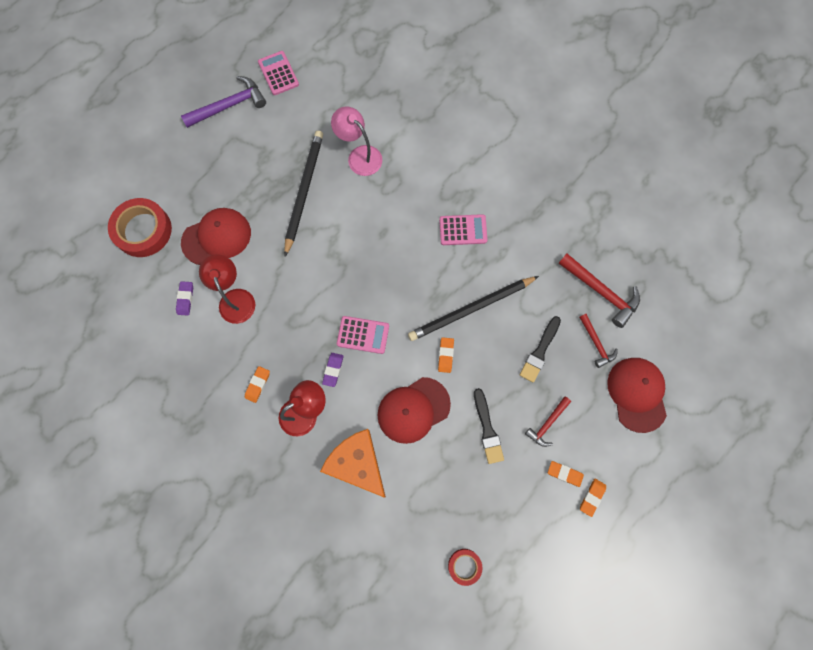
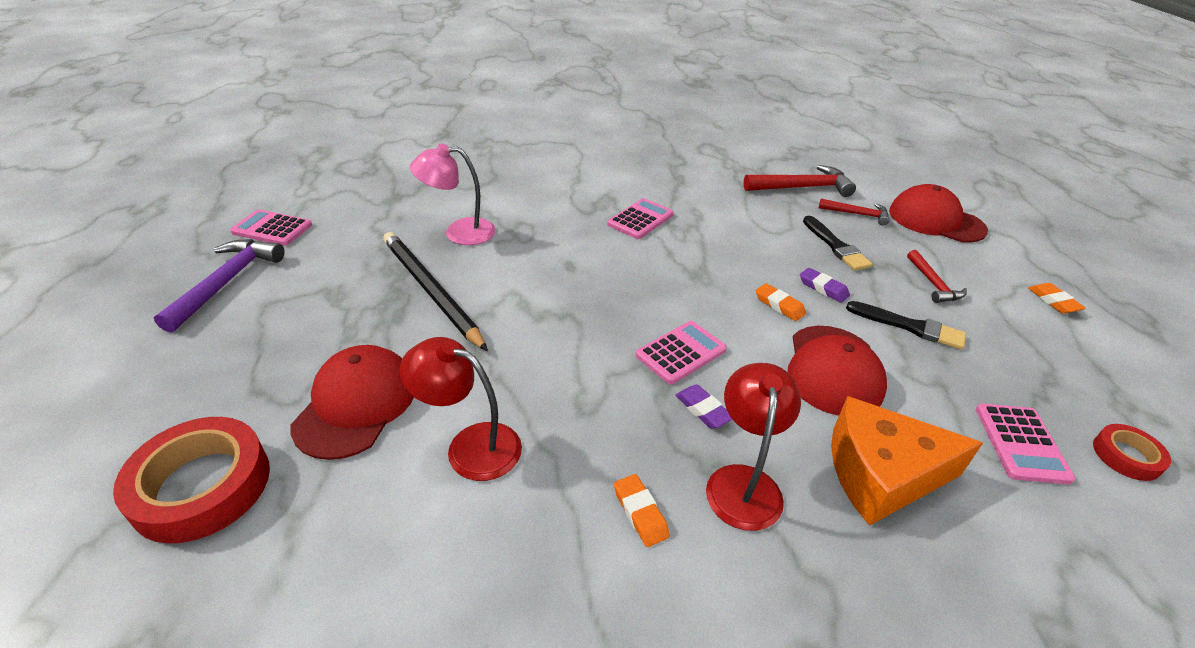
camera: 50 degrees left, 35 degrees down
purple eraser [176,281,193,315] -> purple eraser moved to [800,268,850,303]
black pencil [408,276,539,341] -> none
orange eraser [548,461,584,487] -> none
none -> pink calculator [976,404,1075,485]

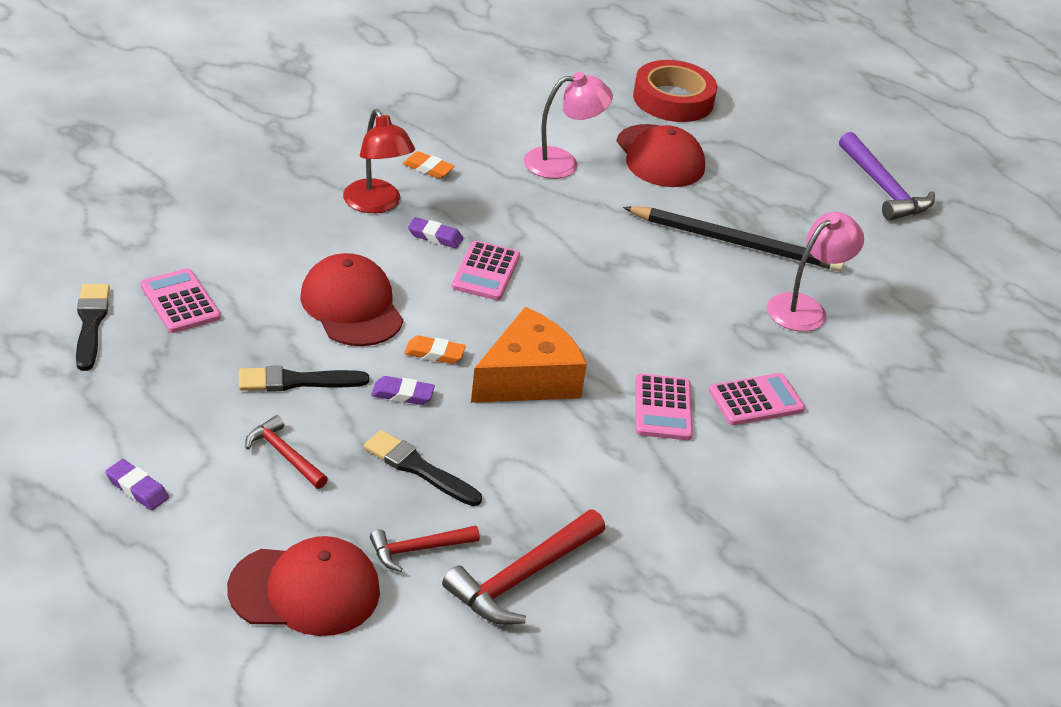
camera: 140 degrees right, 0 degrees up
pink calculator [230,210,312,246] -> pink calculator moved to [709,373,805,425]
red lamp [400,337,522,481] -> pink lamp [524,72,613,179]
orange cheese [831,396,983,526] -> orange cheese moved to [471,307,587,403]
orange eraser [1028,283,1086,314] -> purple eraser [105,459,169,510]
red tape [1093,424,1171,481] -> black brush [76,284,110,371]

